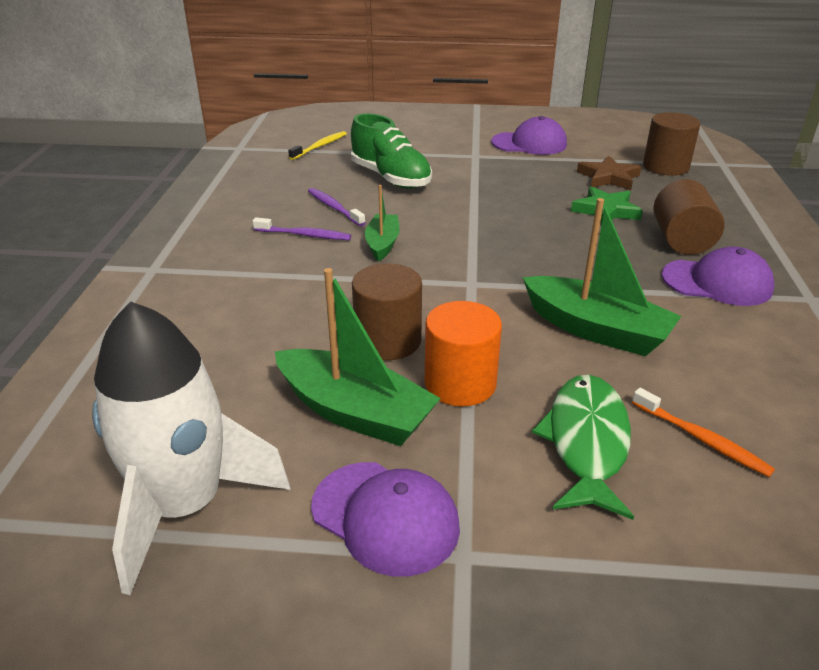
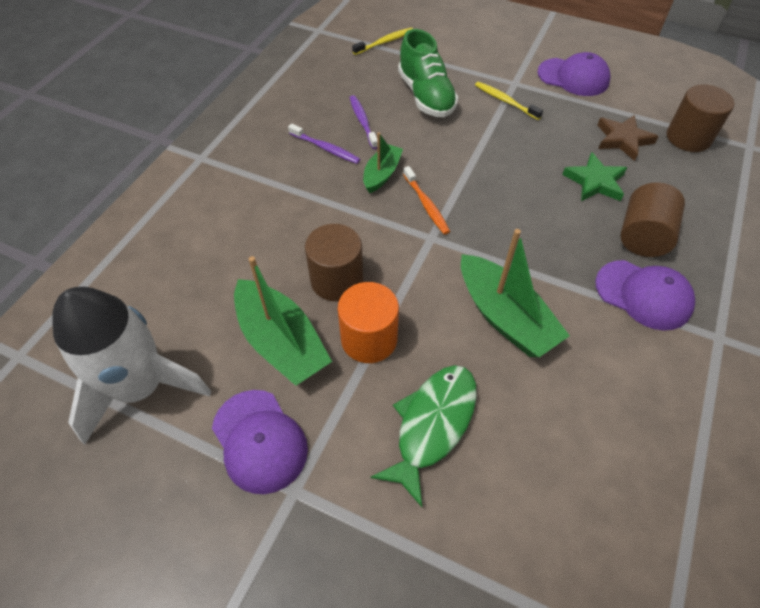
camera: 20 degrees right, 20 degrees up
orange toothbrush [632,388,775,477] -> orange toothbrush moved to [403,166,450,235]
none -> yellow toothbrush [475,82,543,120]

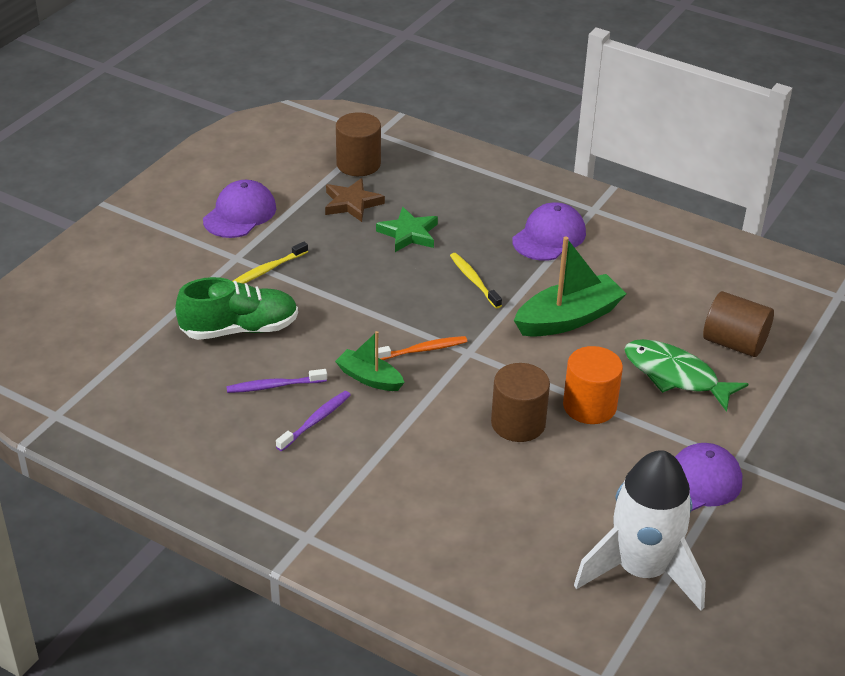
camera: 85 degrees left, 15 degrees down
green boat [234,256,332,386] -> none
yellow toothbrush [352,28,413,55] -> yellow toothbrush moved to [450,253,502,308]
brown cylinder [620,182,685,257] -> brown cylinder moved to [703,291,774,357]

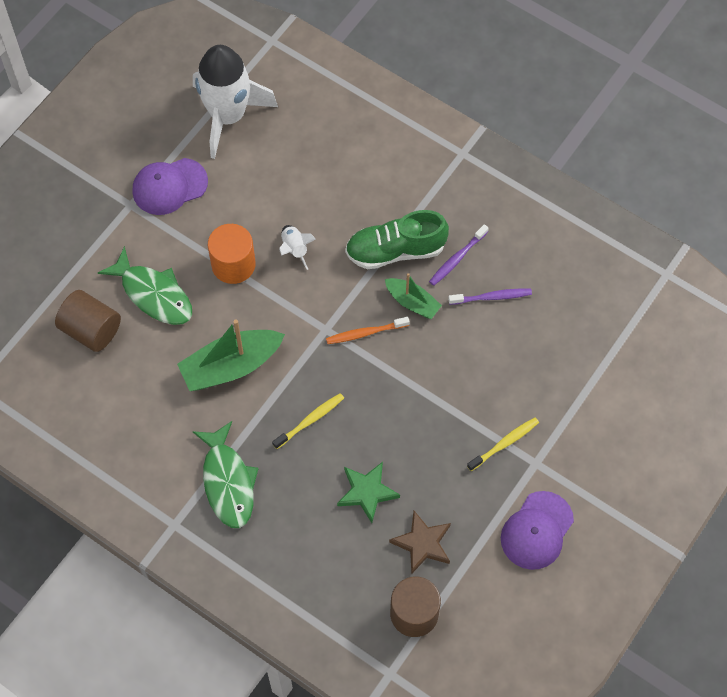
camera: 175 degrees left, 25 degrees up
green shoe [175,277,298,340] -> green shoe moved to [345,210,449,269]
yellow toothbrush [450,253,502,308] -> yellow toothbrush turned 105 degrees counterclockwise [272,393,344,449]
brown cylinder [491,363,550,442] -> white rocket [279,225,316,270]
purple cap [512,202,586,261] -> green fish [192,421,259,528]

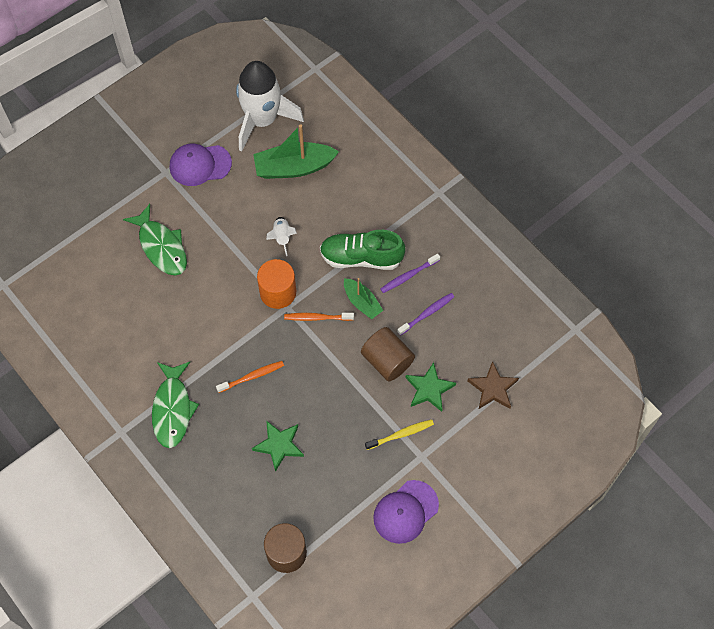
camera: 15 degrees right, 0 degrees up
brown cylinder [55,290,121,352] -> brown cylinder moved to [361,327,415,381]
green boat [177,319,285,391] -> green boat moved to [253,124,339,179]
orange cylinder [208,224,256,284] -> orange cylinder moved to [257,259,296,309]
yellow toothbrush [272,393,344,449] -> orange toothbrush [216,361,284,393]
brown star [389,511,451,574] -> brown star moved to [467,361,519,409]
purple toothbrush [448,289,532,305] -> purple toothbrush turned 45 degrees counterclockwise [397,293,454,336]
none -> green star [405,362,456,412]

